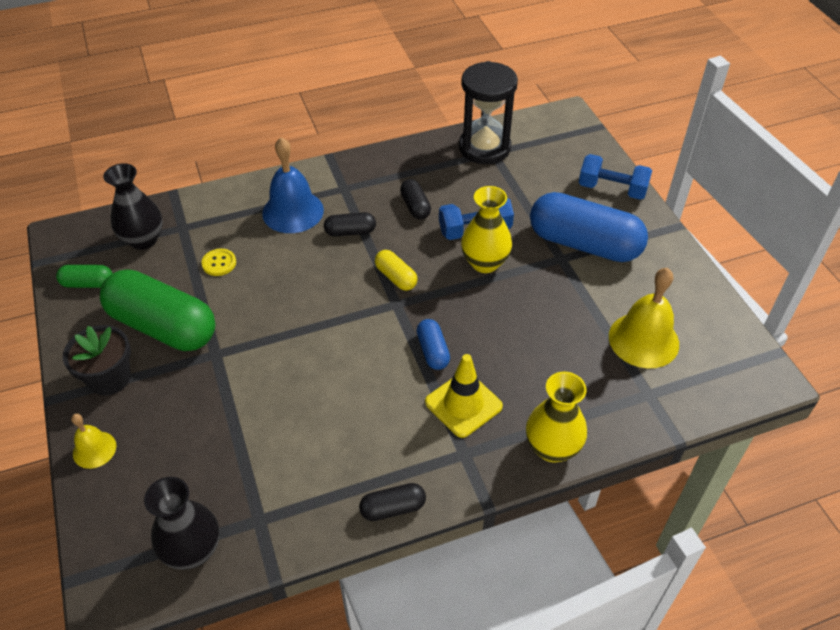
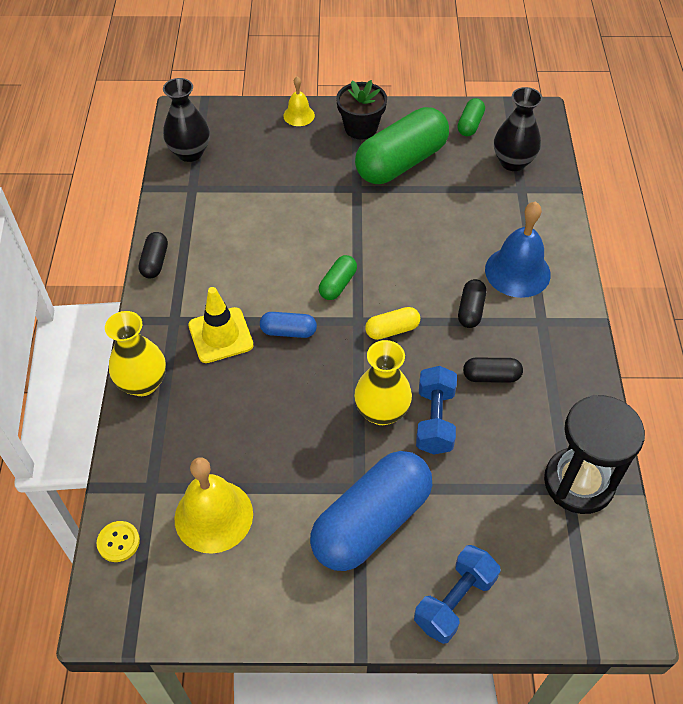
camera: 110 degrees right, 5 degrees up
yellow button [202,249,236,276] -> yellow button moved to [97,521,140,562]
none -> green capsule [319,255,357,300]

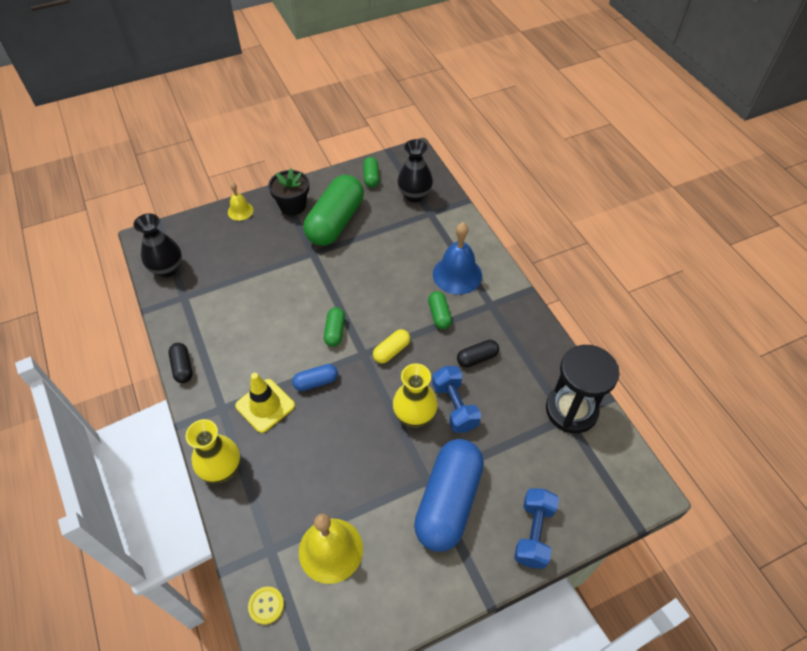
camera: 25 degrees left, 0 degrees up
black capsule [458,279,486,328] -> green capsule [428,291,452,329]

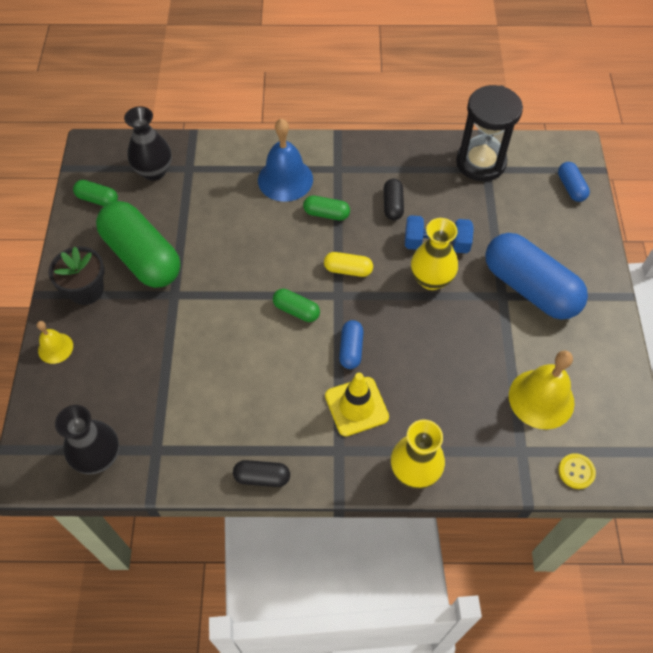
camera: 65 degrees left, 5 degrees up
yellow capsule [373,329,410,364] -> yellow capsule turned 60 degrees counterclockwise [324,252,373,277]
blue dumbbell [514,488,559,569] -> none
none -> blue capsule [558,162,590,202]

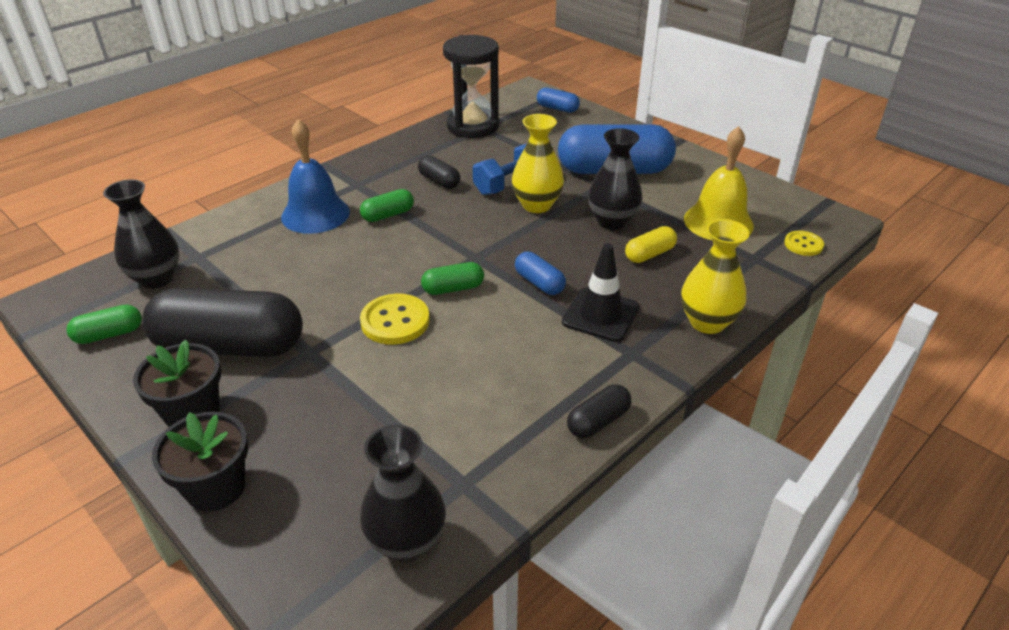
camera: 45 degrees left, 20 degrees down
yellow bell [37,321,73,364] -> black flower pot [152,412,248,512]
green capsule [96,201,180,288] -> black capsule [142,288,303,357]
yellow capsule [324,252,373,277] -> yellow capsule moved to [625,226,677,263]
yellow traffic cone [325,373,389,436] -> black traffic cone [562,243,640,342]
none -> yellow button [360,294,430,345]
none -> black vase [588,128,643,230]

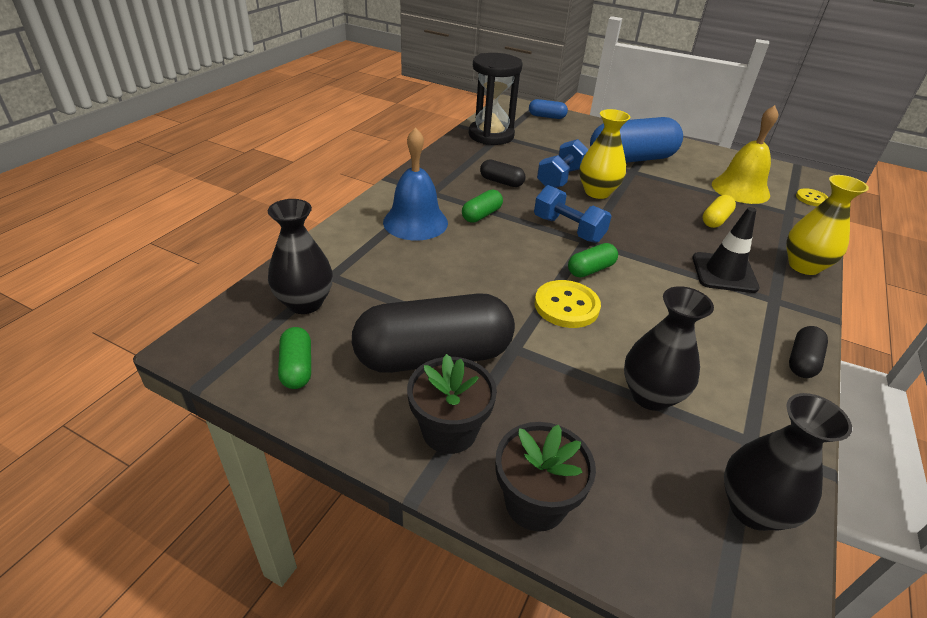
camera: 20 degrees left, 0 degrees up
green capsule [66,305,142,344] -> green capsule turned 60 degrees counterclockwise [278,327,311,389]
blue capsule [515,252,566,295] -> none
black vase [588,128,643,230] -> black vase moved to [624,286,714,411]
none -> blue dumbbell [534,185,611,243]

